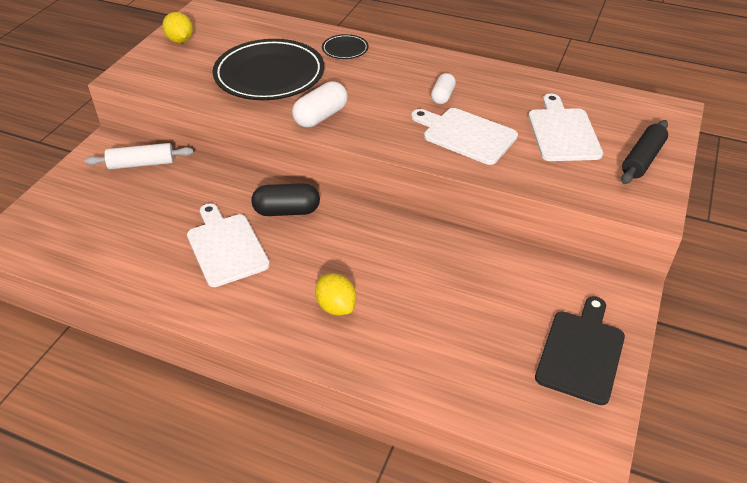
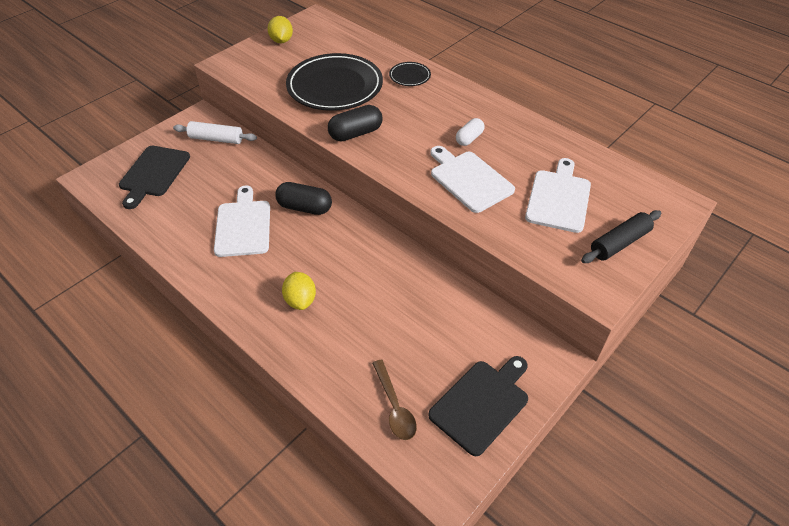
camera: 20 degrees right, 5 degrees up
white capsule [292,81,348,127] -> black capsule [328,105,382,141]
none -> black cutting board [119,146,190,209]
none -> brown spoon [372,359,417,440]

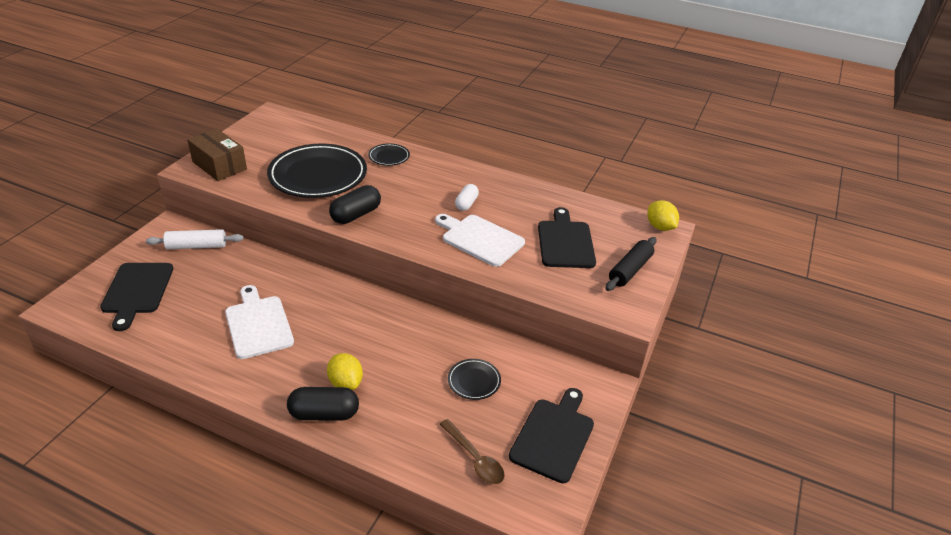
camera: 20 degrees left, 10 degrees down
yellow lemon [267,16,293,43] -> yellow lemon moved to [647,200,679,231]
black capsule [275,182,332,215] -> black capsule moved to [287,387,359,421]
white cutting board [525,158,591,233] -> black cutting board [538,207,596,268]
none -> brown box [187,128,247,181]
none -> black plate [448,359,501,400]

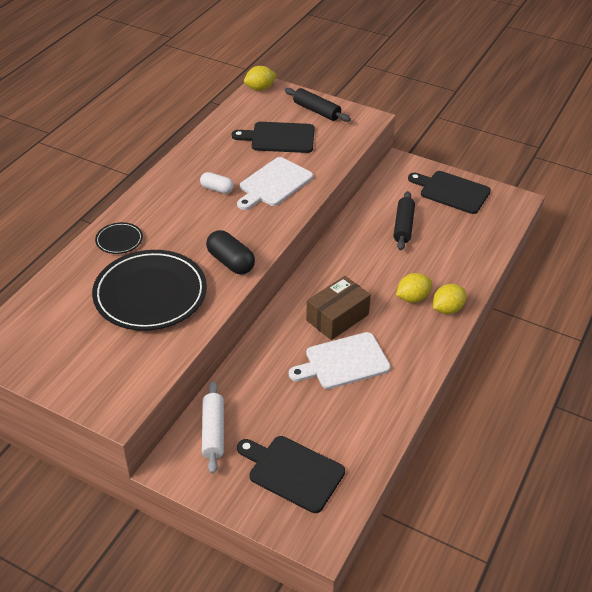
camera: 85 degrees left, 5 degrees up
black cutting board [100,263,173,331] -> black cutting board turned 150 degrees counterclockwise [237,436,345,513]
brown box [187,128,247,181] -> brown box moved to [306,276,371,340]
black capsule [287,387,359,421] -> yellow lemon [433,284,466,314]
brown spoon [440,419,505,484] -> none
black plate [448,359,501,400] -> black rolling pin [393,191,415,250]

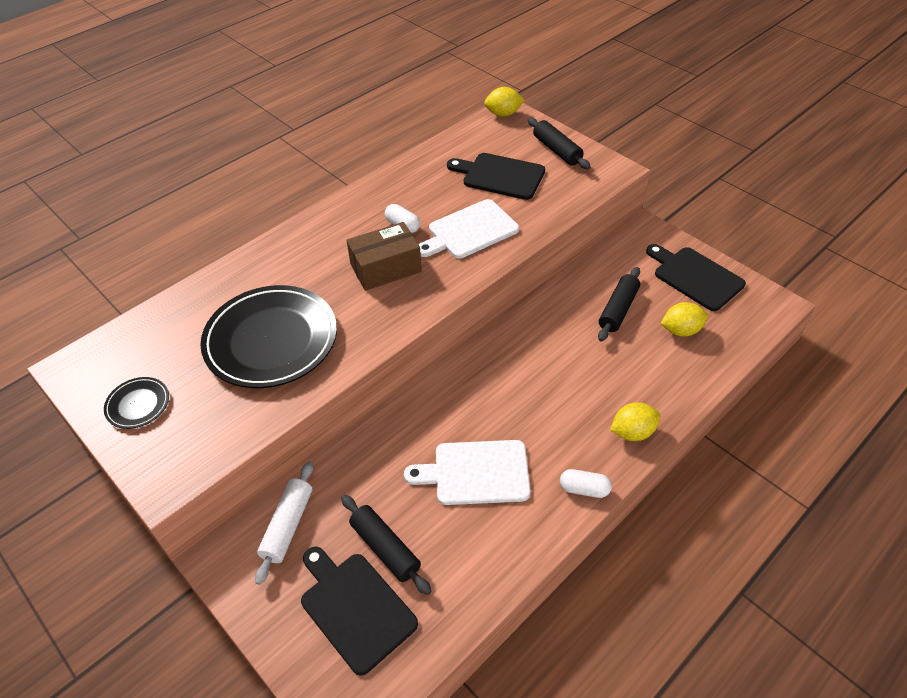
camera: 20 degrees right, 5 degrees up
black plate [95,222,143,254] -> black plate moved to [104,377,169,429]
black capsule [206,230,255,274] -> none
brown box [306,276,371,340] -> brown box moved to [346,222,422,291]
yellow lemon [396,273,432,303] -> yellow lemon moved to [660,302,708,337]
none -> black rolling pin [341,495,432,595]
none -> white capsule [560,469,612,498]

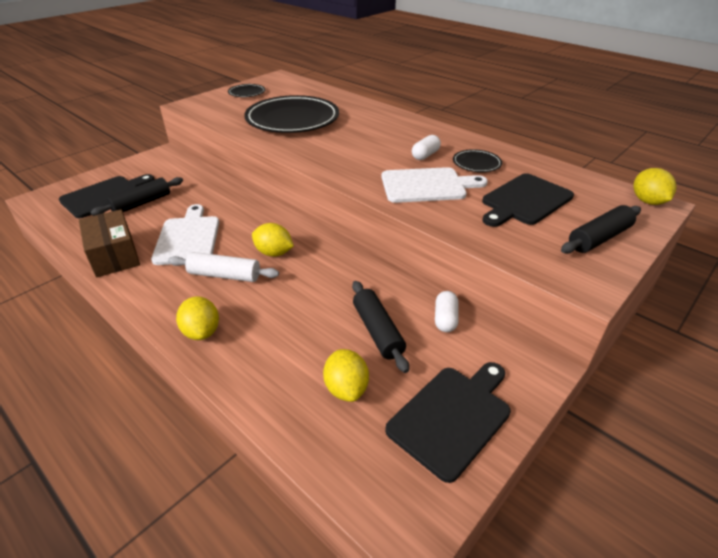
camera: 85 degrees right, 10 degrees down
white rolling pin [255,461,313,585] -> white rolling pin moved to [168,252,279,282]
brown box [346,222,422,291] -> brown box moved to [79,209,140,278]
white cutting board [418,199,519,258] -> white cutting board turned 120 degrees clockwise [381,167,488,203]
black cutting board [447,153,545,200] -> black cutting board turned 150 degrees counterclockwise [482,173,574,227]
white capsule [560,469,612,498] -> white capsule moved to [435,291,459,332]
black rolling pin [598,267,640,342] -> black rolling pin turned 45 degrees clockwise [352,281,409,373]
none -> yellow lemon [252,223,294,257]
none -> black plate [453,149,502,172]

